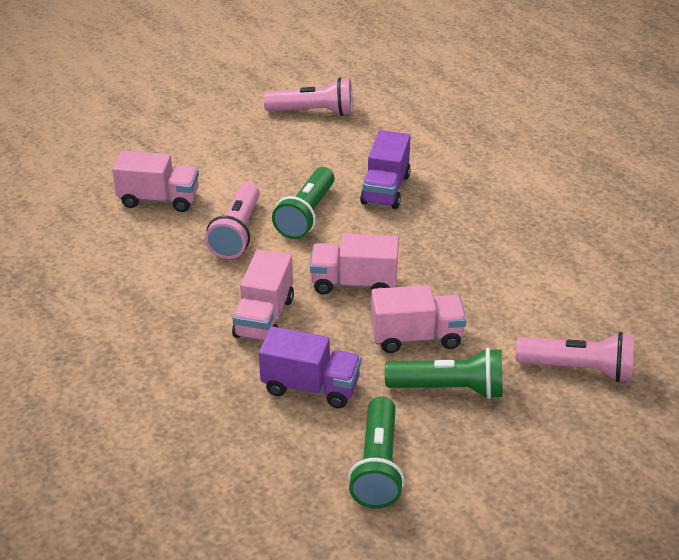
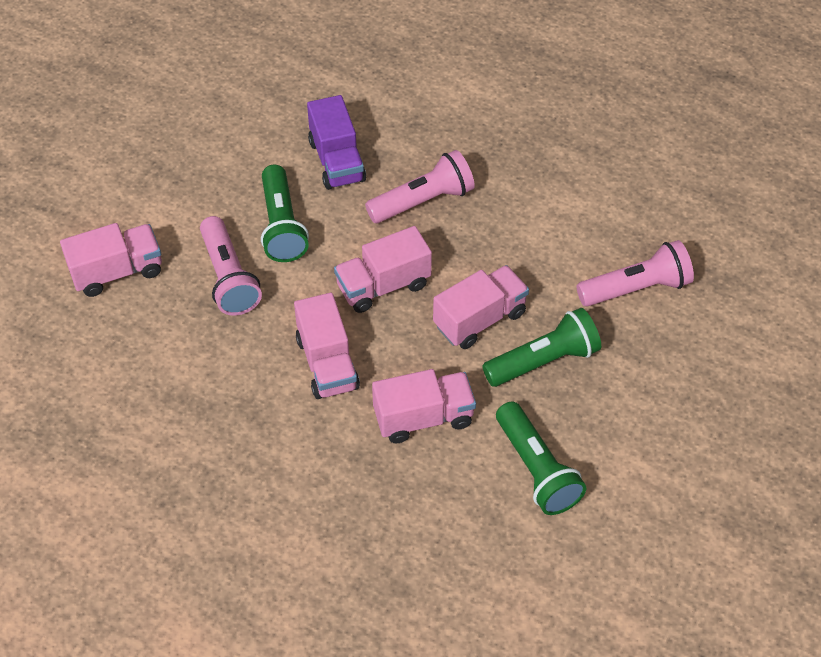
camera: 30 degrees left, 15 degrees up
purple truck [259,326,361,408] -> pink truck [372,369,476,443]
pink flashlight [264,77,353,116] -> pink flashlight moved to [365,150,475,223]

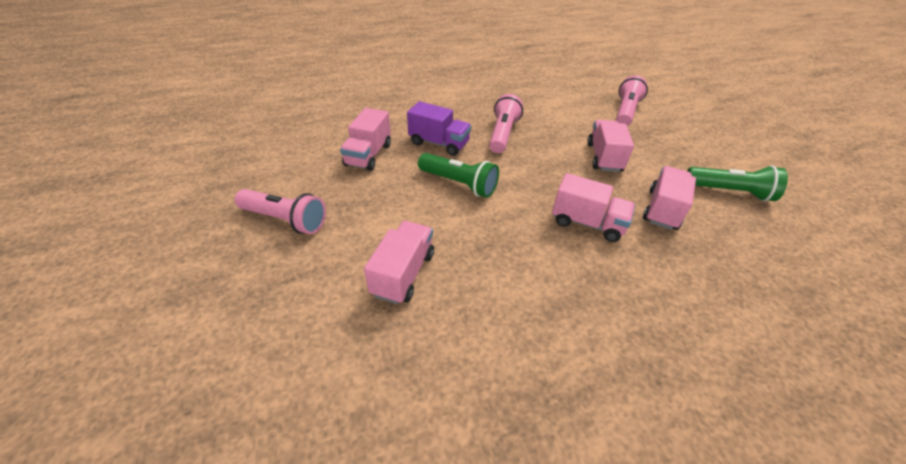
camera: 50 degrees left, 10 degrees down
pink flashlight [200,216,262,316] -> pink flashlight moved to [235,189,326,234]
pink truck [334,226,432,313] -> pink truck moved to [340,108,391,171]
green flashlight [482,308,601,387] -> none

